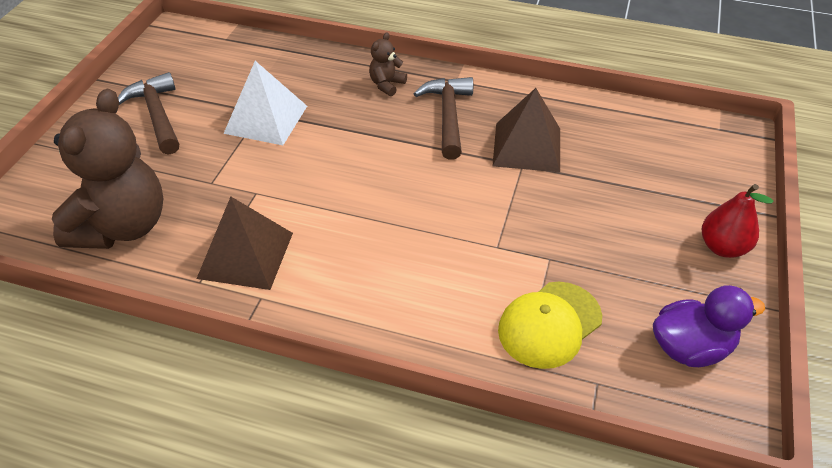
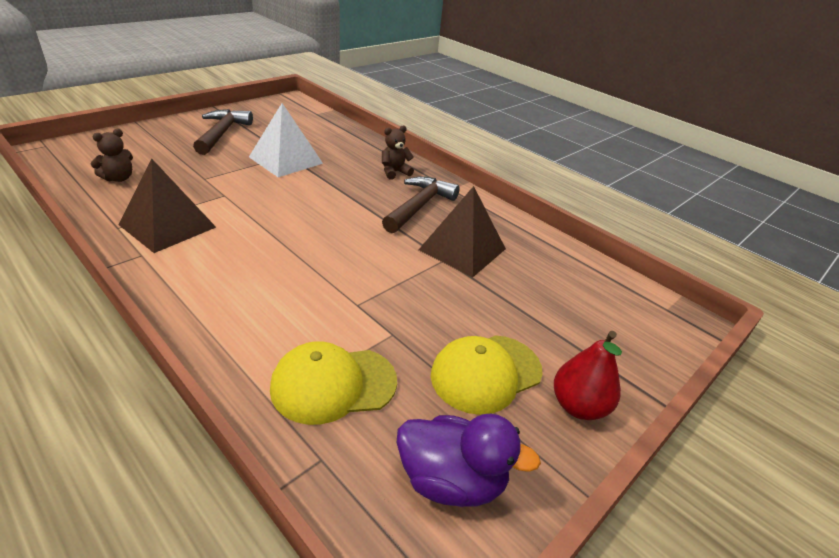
camera: 25 degrees right, 10 degrees down
brown teddy bear [52,89,163,249] -> brown teddy bear [91,129,133,182], size x0.43
none -> yellow cap [431,335,543,415]

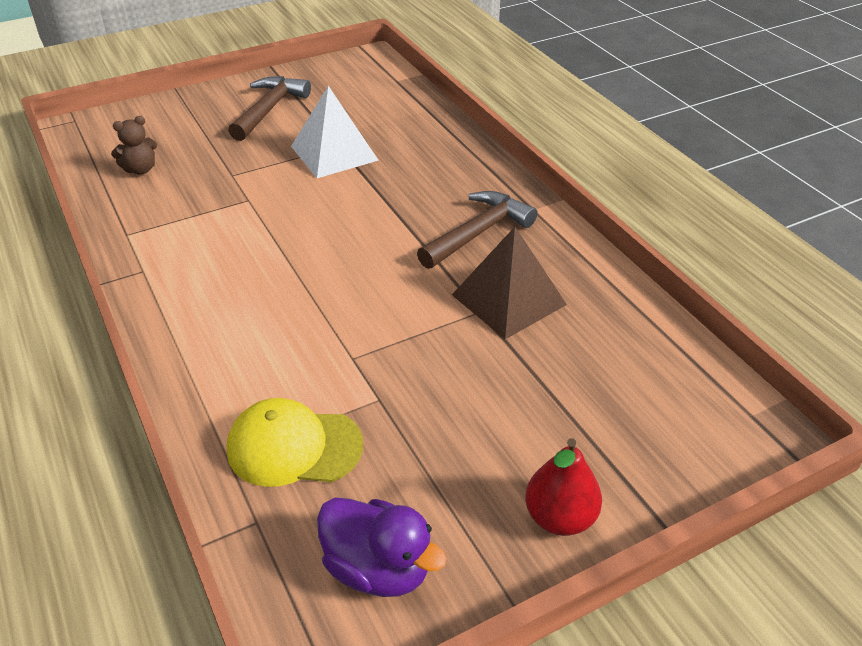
camera: 20 degrees right, 5 degrees up
brown pyramid [119,159,216,253] -> none
brown teddy bear [382,126,414,180] -> none
yellow cap [431,335,543,415] -> none

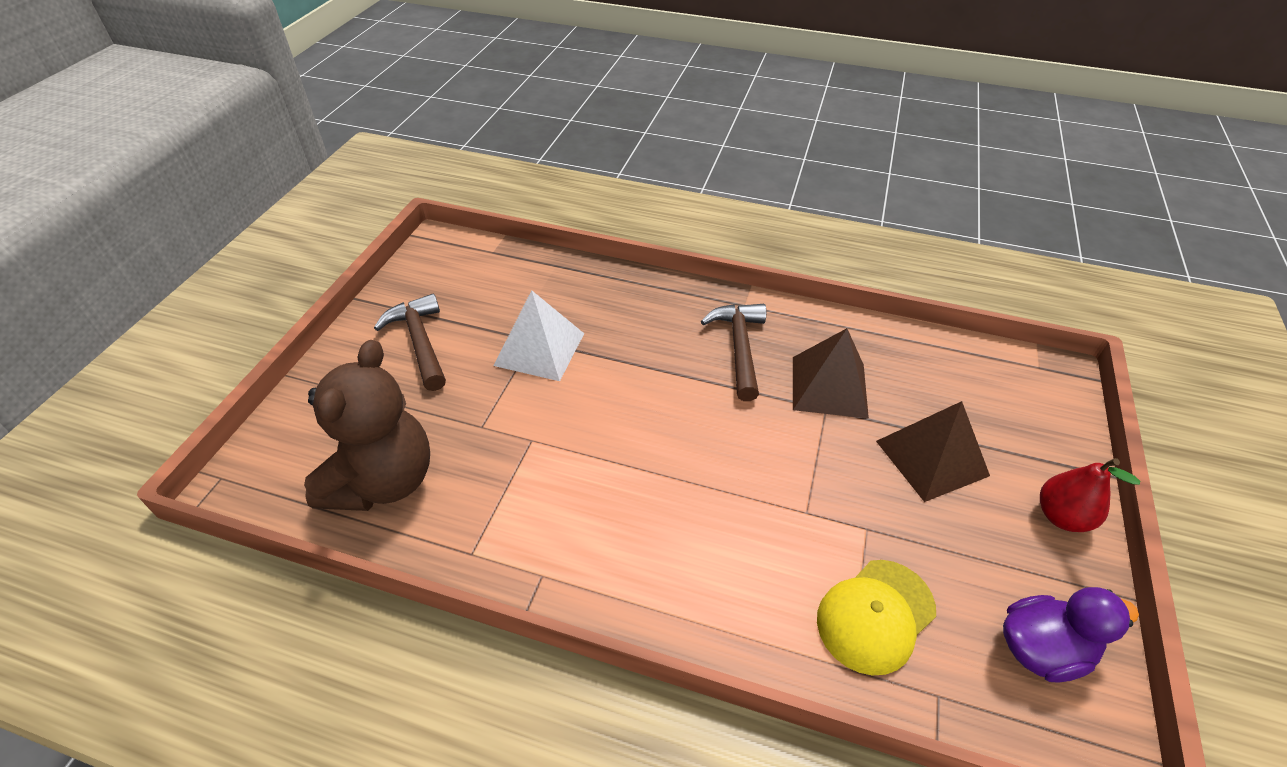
camera: 45 degrees left, 5 degrees up
brown teddy bear [111,116,157,174] -> brown teddy bear [304,340,430,511], size x2.35
none -> brown pyramid [876,401,990,502]

